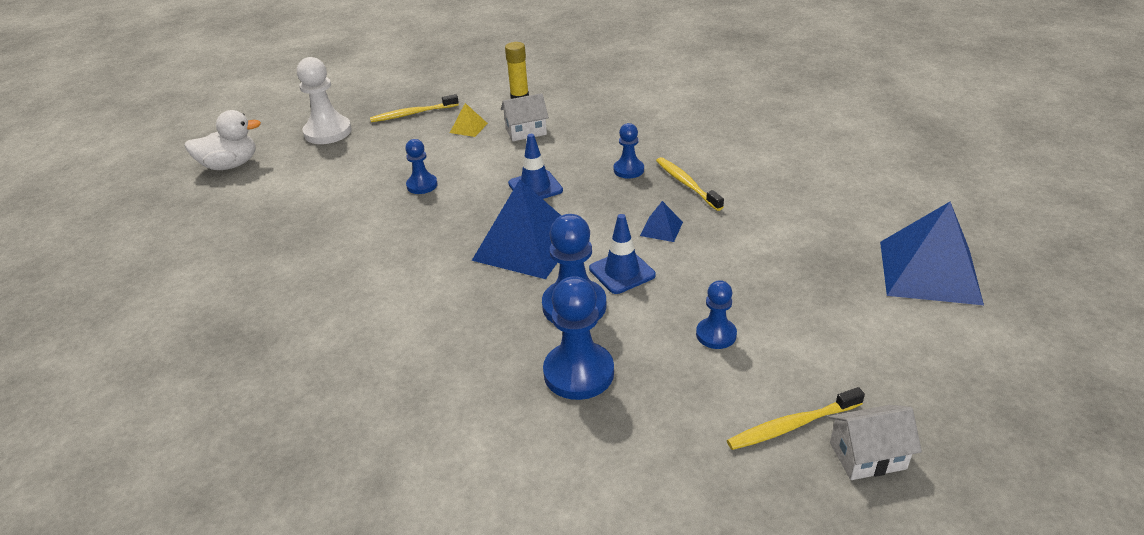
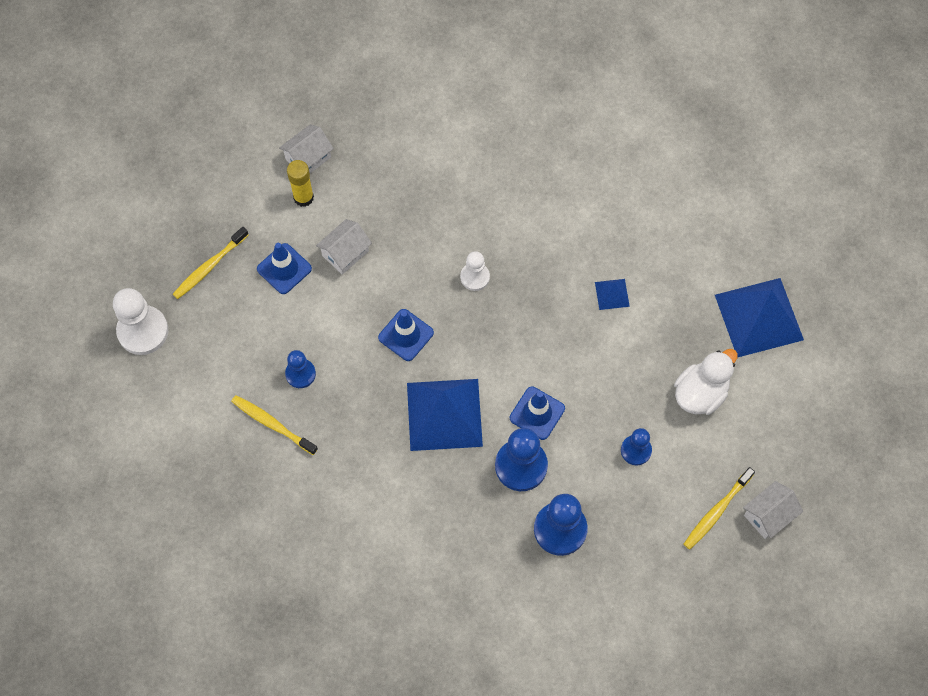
camera: 30 degrees left, 30 degrees up
white duck [184,110,261,170] -> white duck moved to [674,349,738,415]
yellow pyramid [450,103,488,137] -> blue traffic cone [257,243,312,294]
blue pawn [614,123,644,179] -> white pawn [460,251,490,291]
blue pyramid [640,201,683,242] -> blue pyramid moved to [595,279,630,310]
yellow toothbrush [656,157,724,211] -> yellow toothbrush moved to [231,395,318,455]
none -> white house [279,124,334,173]

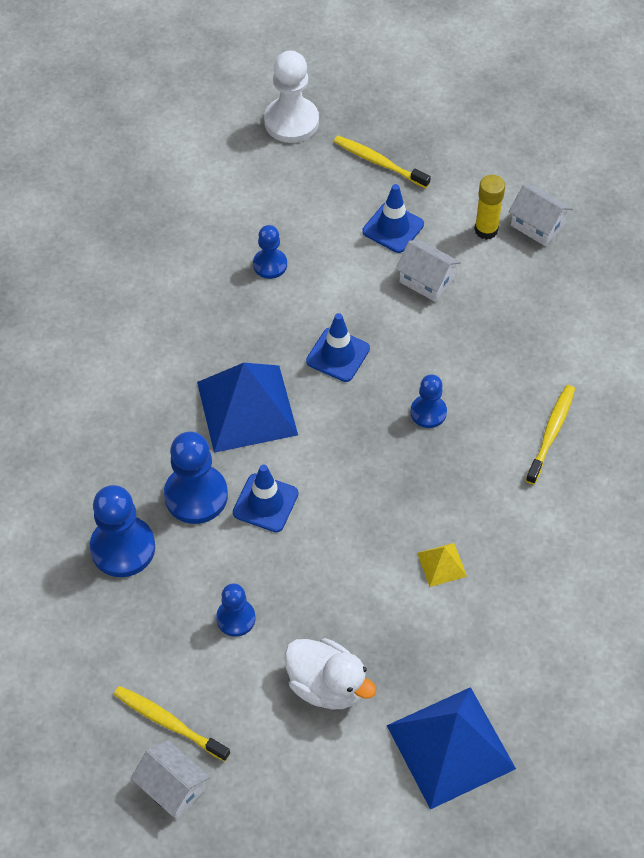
camera: 80 degrees right, 10 degrees down
yellow toothbrush [231,395,318,455] -> yellow toothbrush moved to [526,385,575,484]
white pawn [460,251,490,291] -> blue pawn [410,374,447,428]
blue pyramid [595,279,630,310] -> yellow pyramid [417,543,467,587]

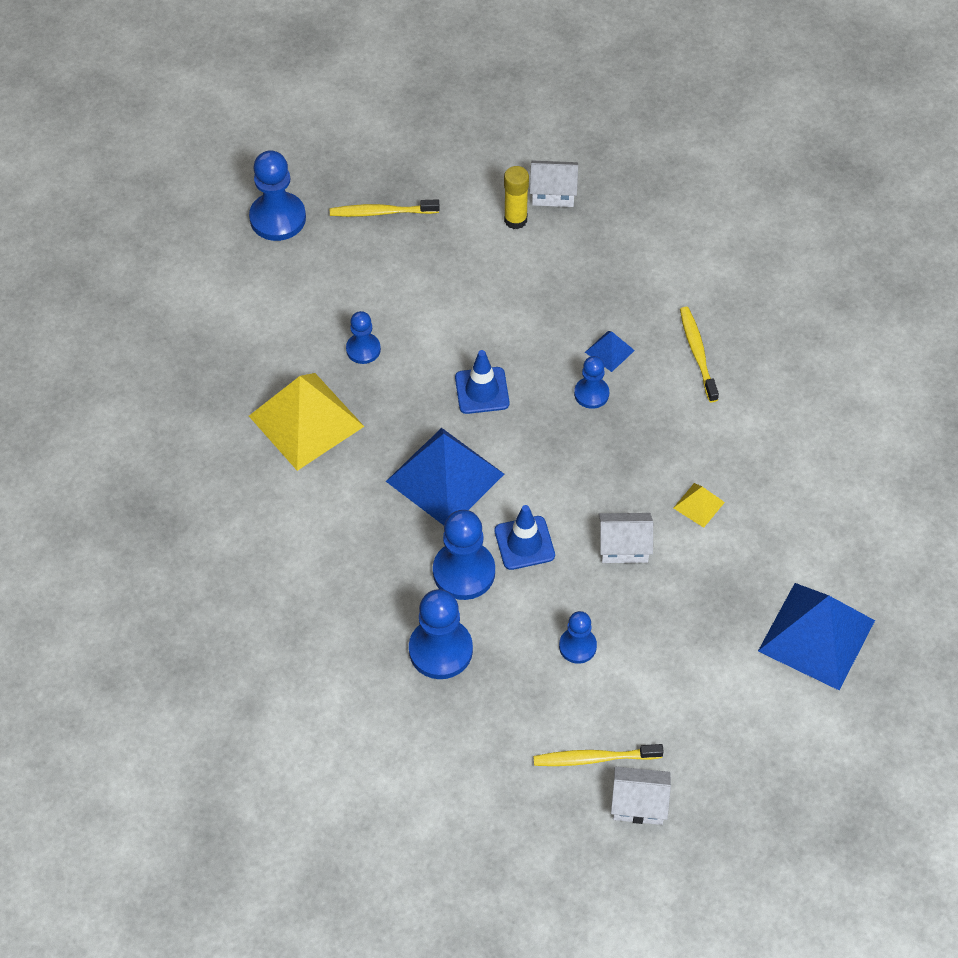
camera: 35 degrees left, 0 degrees up
white pawn [264,51,319,143] -> blue pawn [249,150,306,241]
white duck [284,638,376,710] -> none
blue traffic cone [362,184,424,253] -> none
white house [396,240,461,302] -> white house moved to [598,513,653,563]
none -> yellow pyramid [249,373,364,471]
none -> blue pyramid [585,331,635,372]

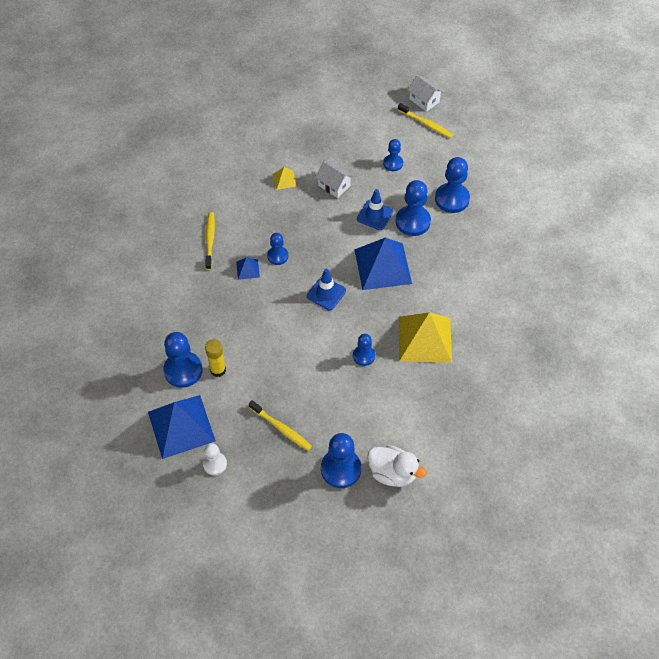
camera: 140 degrees left, 0 degrees up
white house [530,161,578,207] -> blue pawn [163,332,203,388]
yellow toothbrush [680,307,719,402] -> yellow toothbrush turned 150 degrees clockwise [205,212,215,270]
blue pyramid [758,583,875,690] -> blue pyramid moved to [148,395,216,459]
none -> white pawn [203,443,227,475]
none -> white duck [367,445,426,487]

